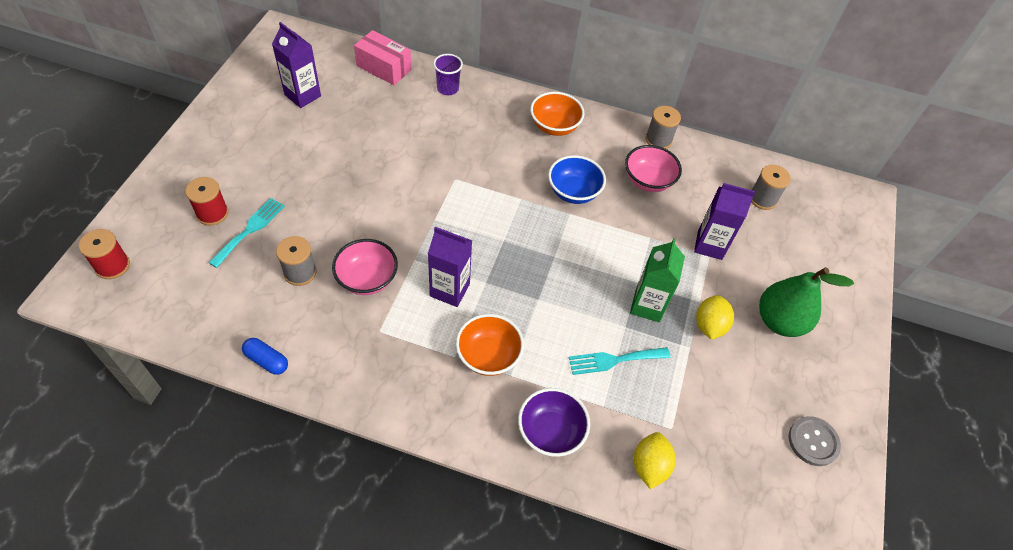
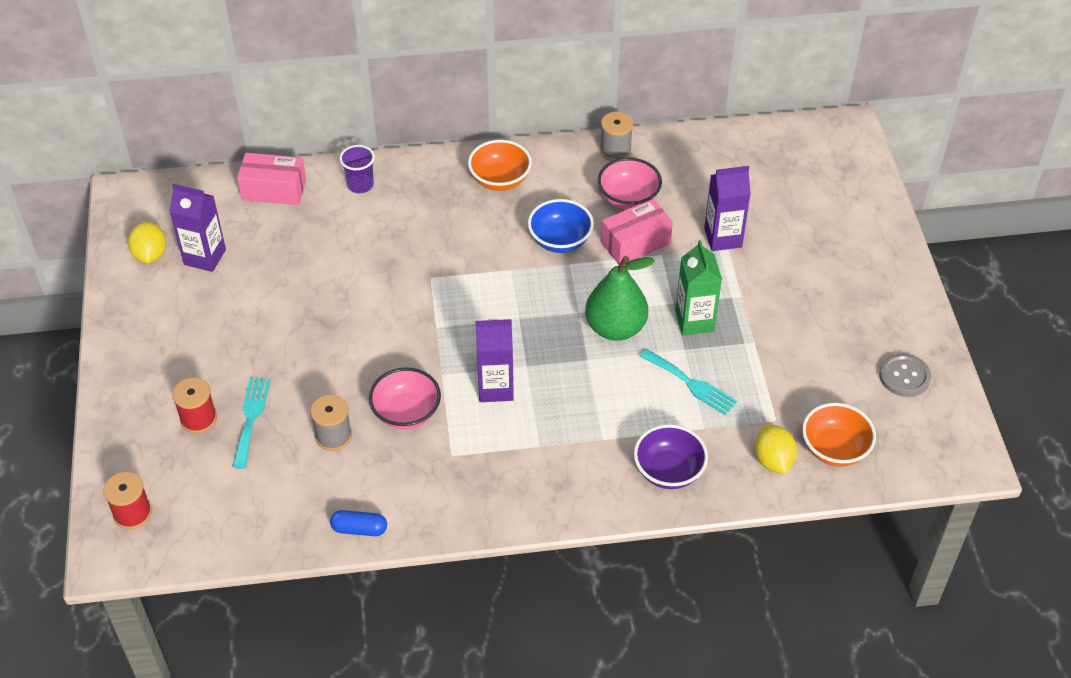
camera: 20 degrees left, 5 degrees down
orange bowl [456,314,524,376] -> orange bowl moved to [802,403,876,467]
turquoise fork [568,347,670,375] -> turquoise fork turned 105 degrees counterclockwise [639,349,737,415]
yellow lemon [696,295,734,340] -> yellow lemon moved to [128,222,166,263]
grey spool [751,165,791,210] -> none
green pear [759,267,854,337] -> green pear moved to [585,256,655,341]
none -> pink box [601,199,673,265]

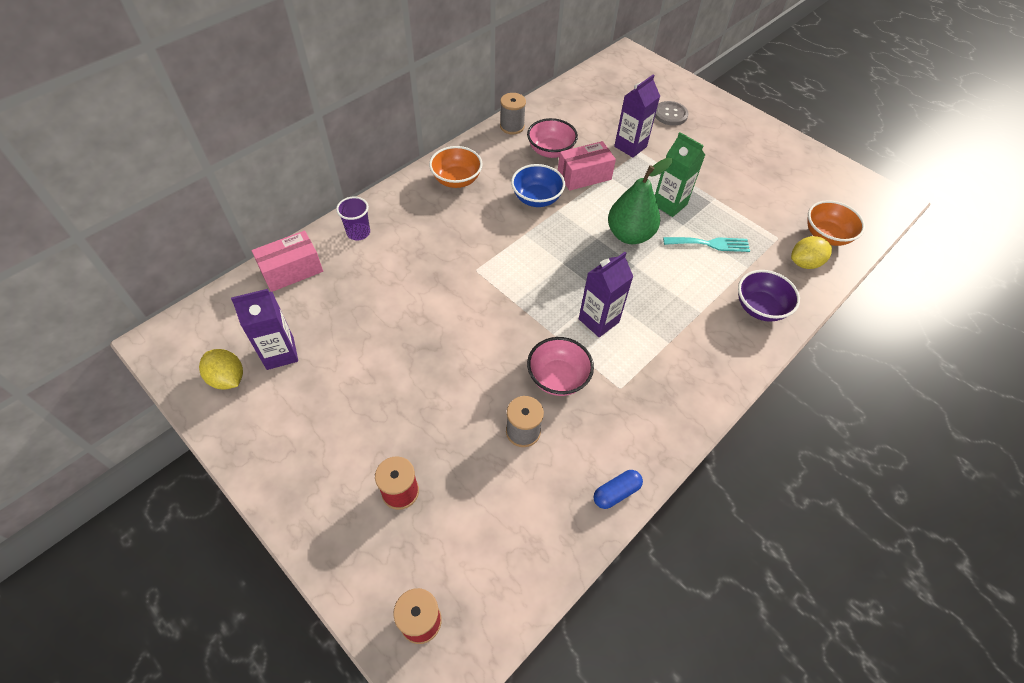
camera: 40 degrees left, 5 degrees up
turquoise fork [232,377,271,469] -> none
pink box [601,199,673,265] -> pink box turned 45 degrees clockwise [558,141,616,191]
yellow lemon [754,424,797,474] -> yellow lemon turned 60 degrees counterclockwise [791,236,832,269]
grey button [879,353,931,397] -> grey button moved to [655,101,689,126]

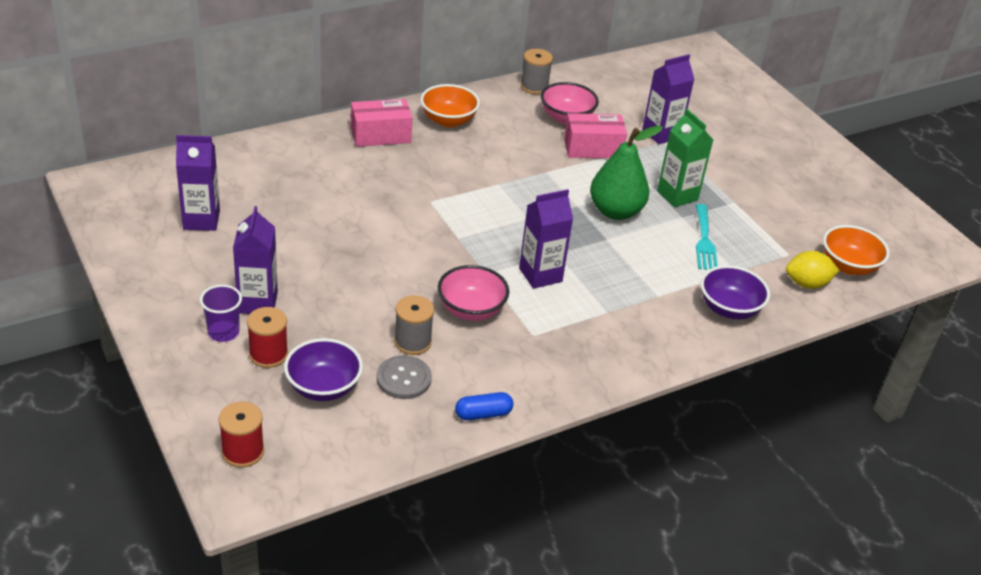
camera: 15 degrees right, 15 degrees down
yellow lemon [199,349,243,390] -> none
pink box [251,231,323,292] -> pink box moved to [351,99,412,147]
purple cup [336,196,370,240] -> purple cup moved to [200,285,242,342]
blue bowl [511,164,565,207] -> none
grey button [655,101,689,126] -> grey button moved to [377,355,432,399]
turquoise fork [663,237,750,252] -> turquoise fork turned 75 degrees clockwise [696,204,718,270]
none -> purple carton [233,206,278,314]
none -> purple bowl [284,338,363,401]

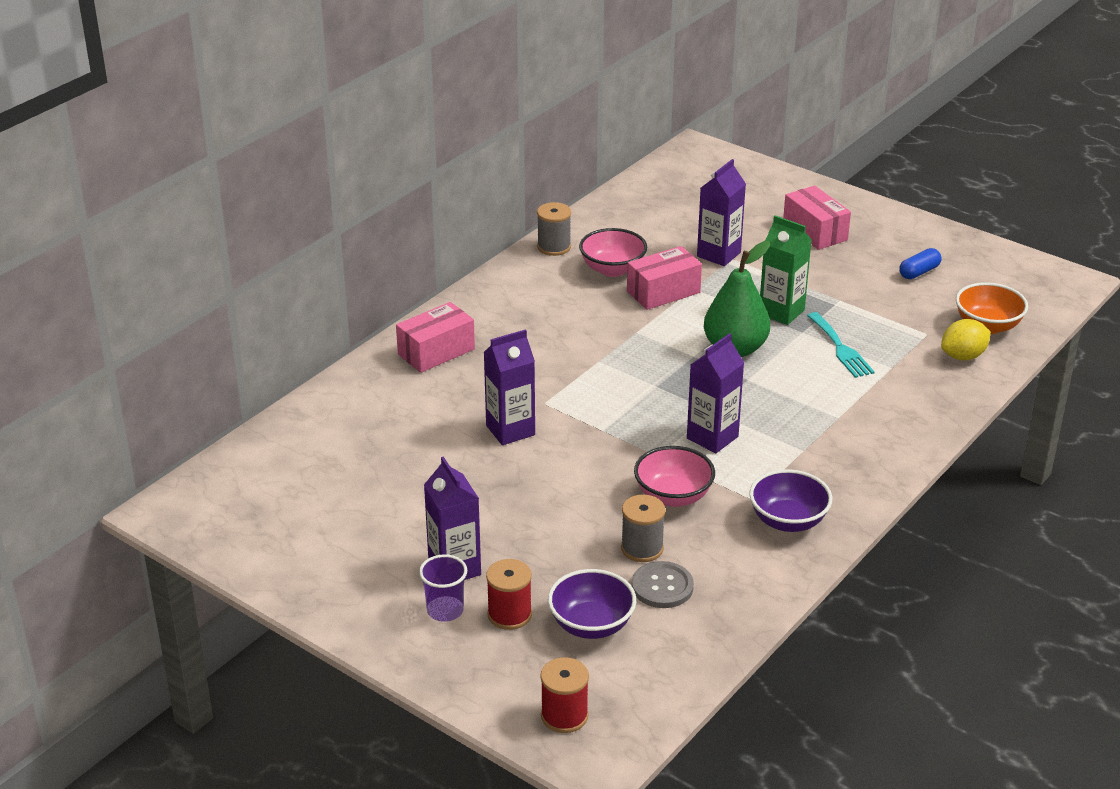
camera: 20 degrees left, 5 degrees down
purple carton [176,135,220,231] -> purple carton moved to [484,329,535,445]
orange bowl [420,84,480,127] -> none
blue capsule [455,392,514,420] -> blue capsule moved to [899,248,941,279]
purple bowl [700,265,770,319] -> purple bowl moved to [749,469,832,532]
none -> pink box [783,186,851,250]

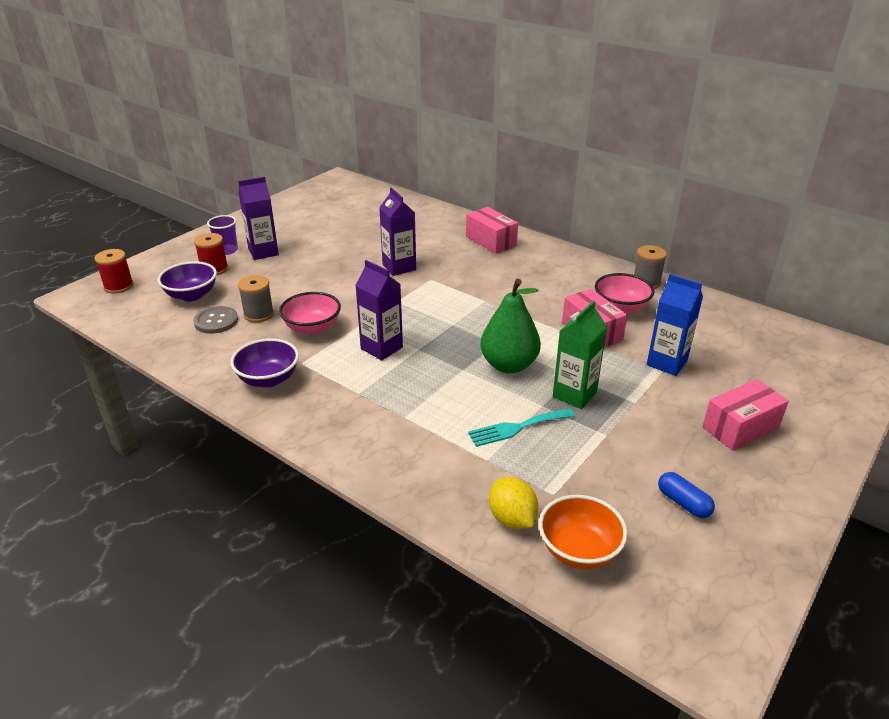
camera: 90 degrees right, 0 degrees up
purple carton [697,159,746,266] -> blue carton [647,274,703,376]

